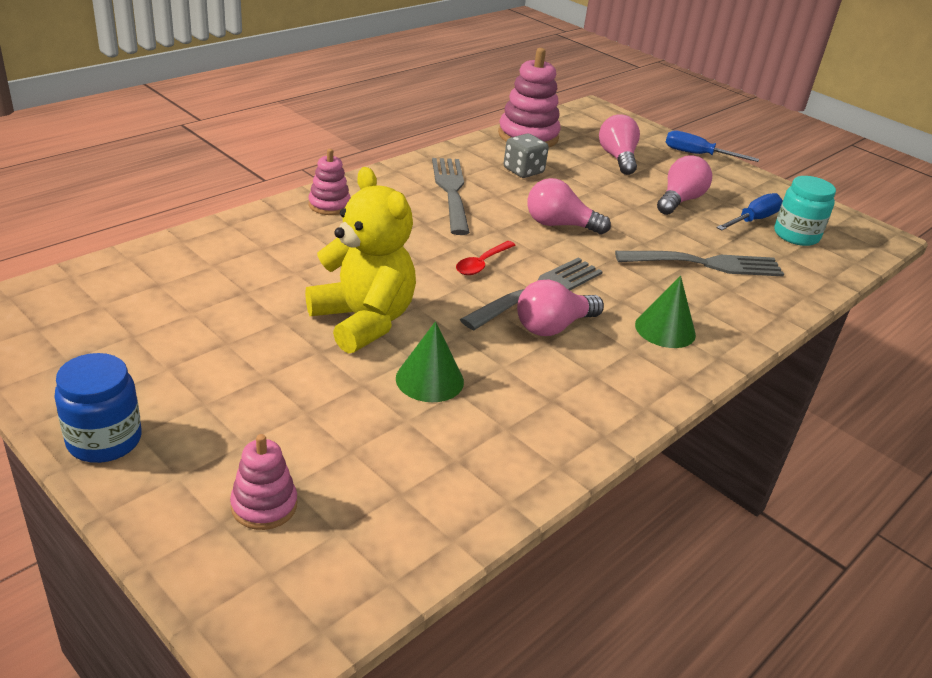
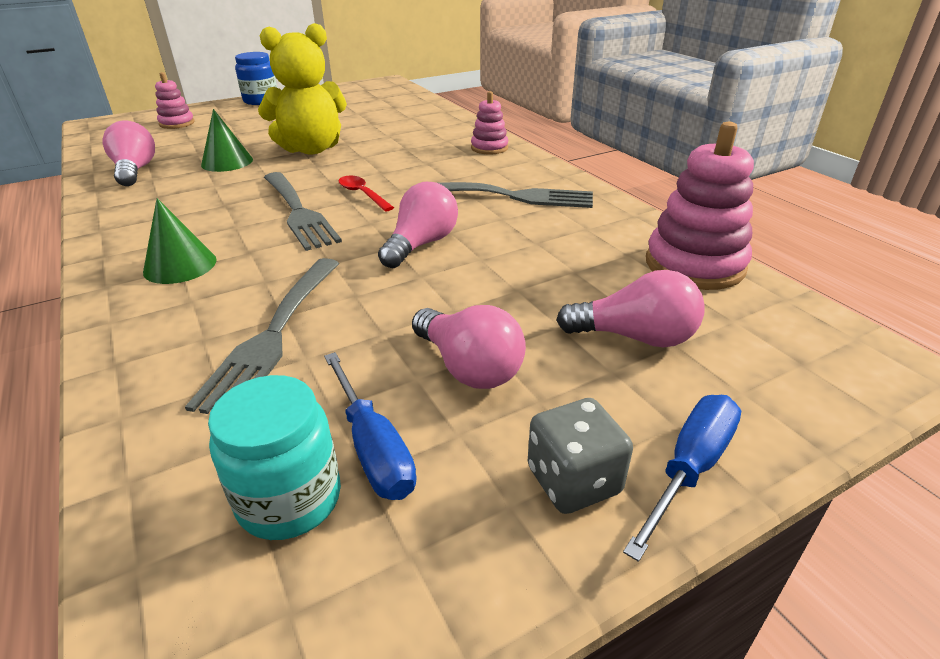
camera: 110 degrees right, 0 degrees up
grey dice [504,134,549,178] -> grey dice moved to [528,398,633,514]
pink light bulb [517,280,604,336] -> pink light bulb moved to [102,121,155,186]

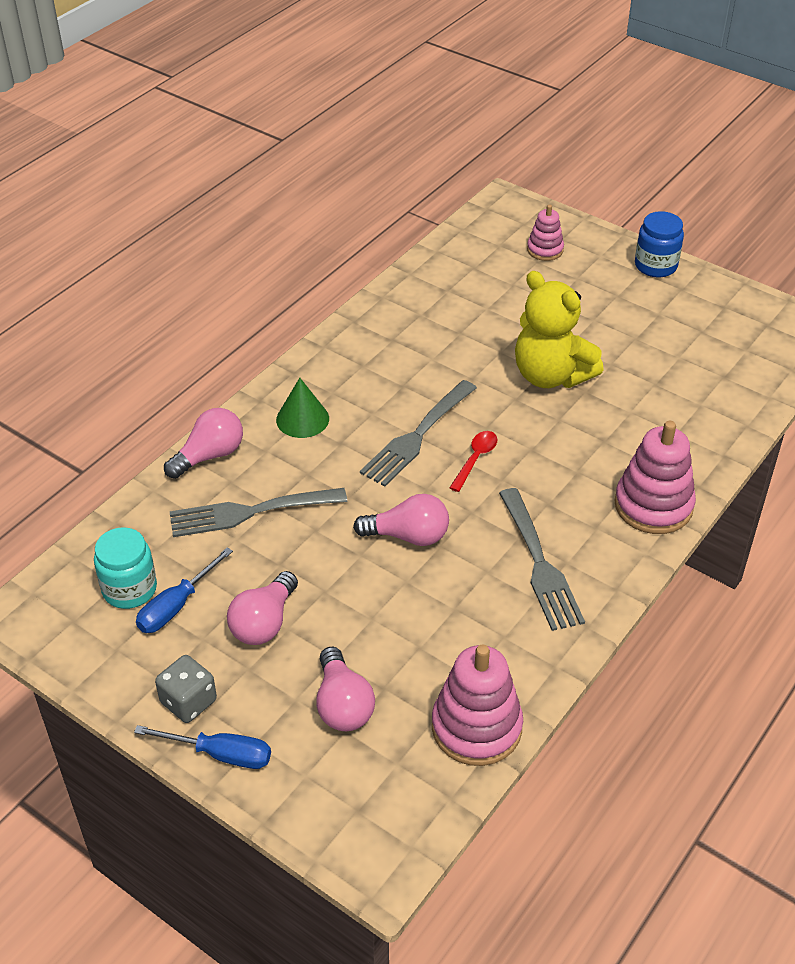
camera: 65 degrees right, 10 degrees up
pink light bulb [102,121,155,186] -> pink light bulb moved to [164,408,243,479]
green cone [201,109,253,172] -> none
pink stacking toy [471,91,508,155] -> pink stacking toy [614,421,696,534], size x1.76

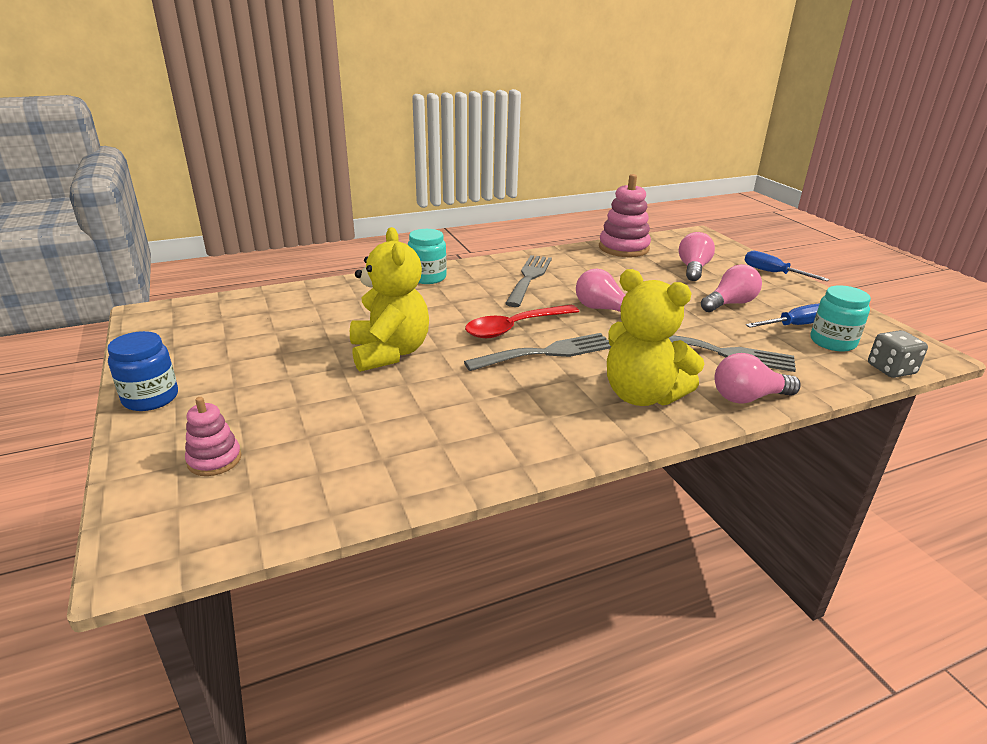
camera: 150 degrees left, 15 degrees down
grey dice [155,655,217,723] -> grey dice moved to [868,330,928,378]
green cone [276,378,329,438] -> yellow teddy bear [607,269,705,406]
red spoon [450,431,498,492] -> red spoon [465,305,579,338], size x1.75
pink stacking toy [614,421,696,534] -> turquoise jar [408,229,447,284]

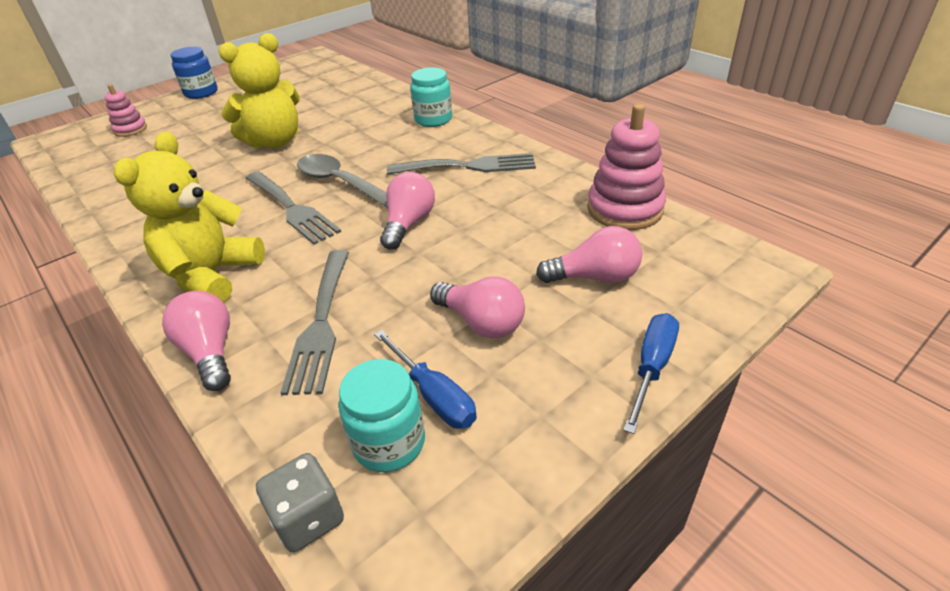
camera: 75 degrees right, 10 degrees up
red spoon [465,305,579,338] -> grey spoon [297,154,388,208]

